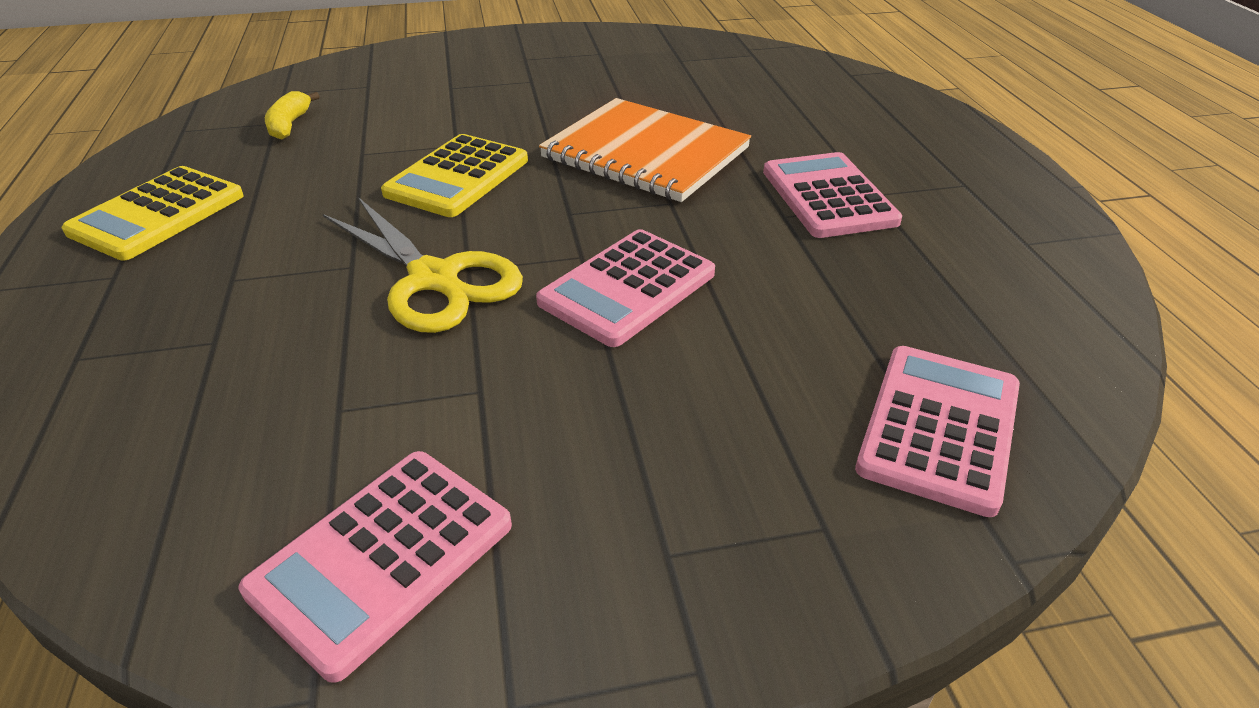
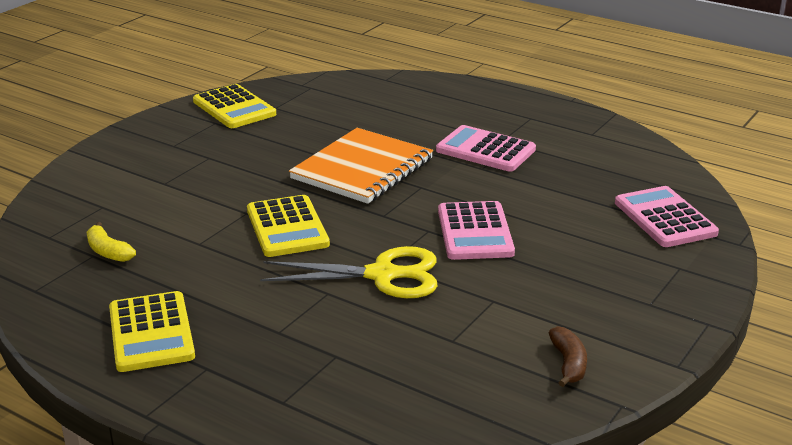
camera: 45 degrees left, 10 degrees down
pink calculator [239,451,512,683] -> brown banana [549,326,587,387]
orange notebook [539,98,751,202] -> orange notebook turned 45 degrees counterclockwise [289,128,433,204]
none -> yellow calculator [193,84,276,128]

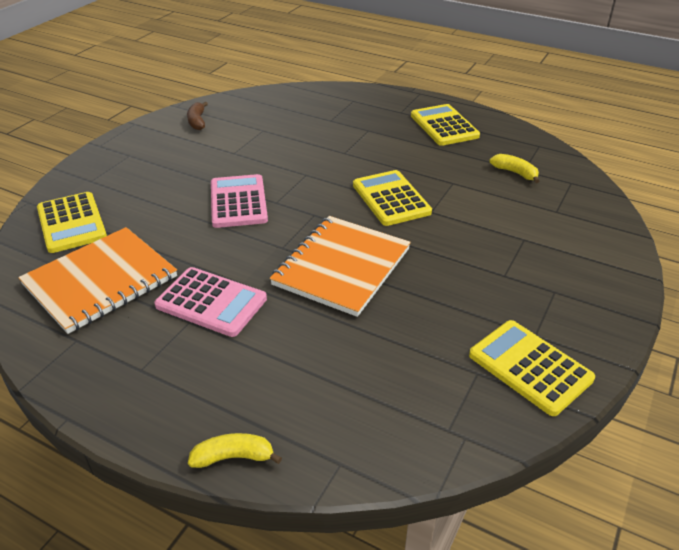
camera: 175 degrees right, 10 degrees up
yellow scissors [260,246,437,298] -> none
pink calculator [615,186,719,247] -> yellow calculator [37,192,107,253]
none -> orange notebook [18,227,177,334]
none -> yellow banana [188,433,282,468]

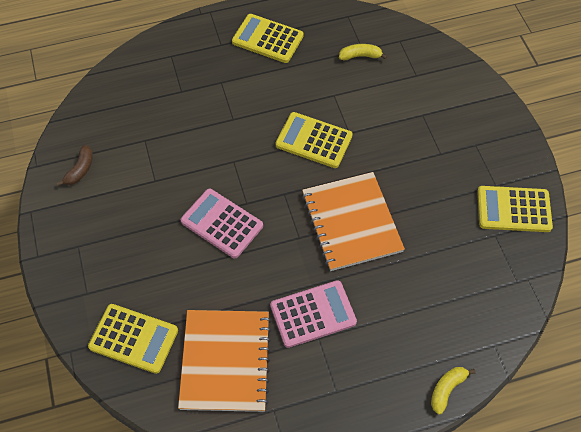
camera: 45 degrees left, 20 degrees up
brown banana [187,102,208,130] -> brown banana turned 105 degrees counterclockwise [56,145,93,186]

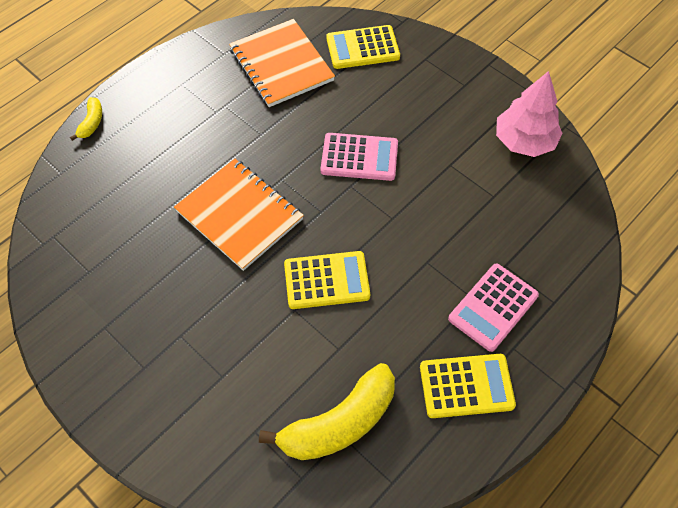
camera: 150 degrees right, 0 degrees up
brown banana [56,145,93,186] -> pink tree [496,71,563,157]
pink calculator [270,280,357,348] -> pink calculator moved to [448,264,539,352]
yellow banana [339,44,387,60] -> yellow banana [259,363,395,460], size x2.18
yellow calculator [477,186,553,232] -> none

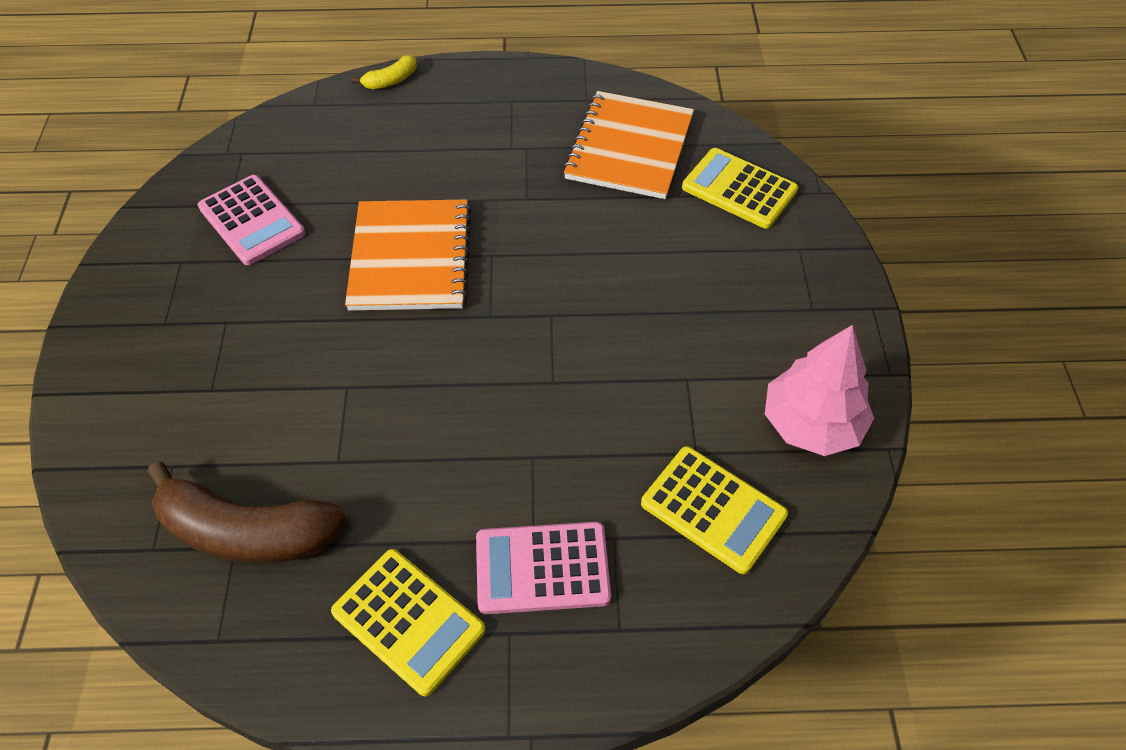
camera: 45 degrees right, 5 degrees down
yellow banana [259,363,395,460] -> brown banana [148,461,346,563]
yellow calculator [284,251,370,309] -> yellow calculator moved to [641,446,788,574]
pink calculator [320,133,398,181] -> pink calculator moved to [198,175,305,265]

